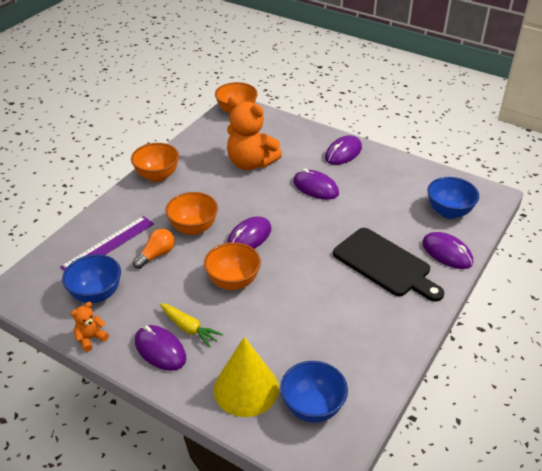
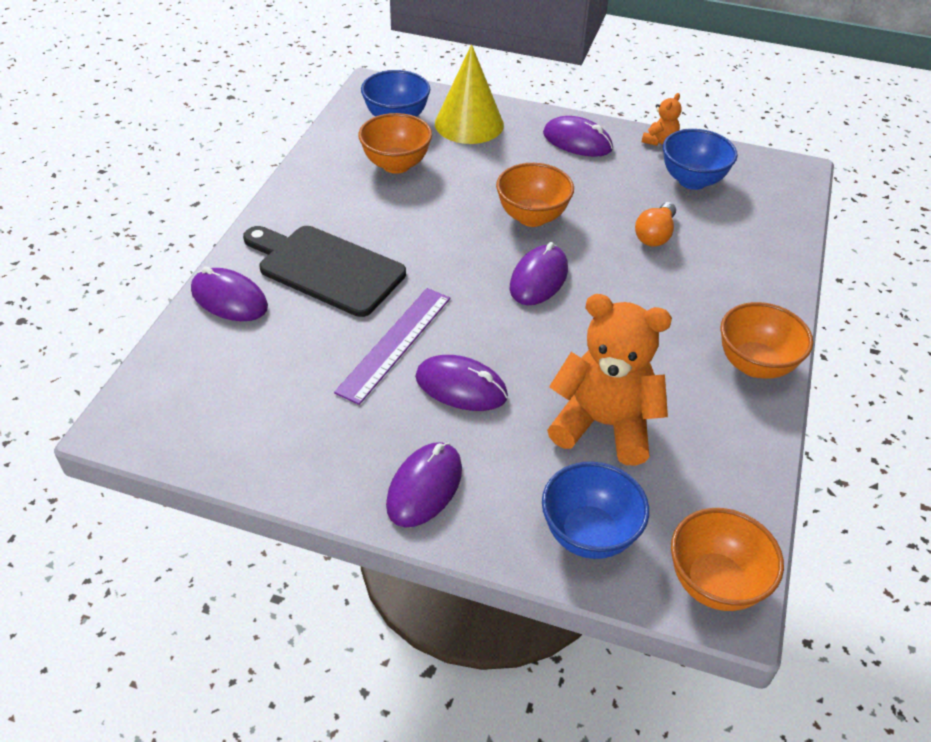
camera: 165 degrees right, 5 degrees up
purple ruler [60,216,154,271] -> purple ruler moved to [334,288,450,405]
yellow carrot [160,303,223,348] -> none
orange bowl [165,192,218,235] -> orange bowl moved to [358,113,432,174]
blue bowl [427,177,479,219] -> blue bowl moved to [542,462,649,559]

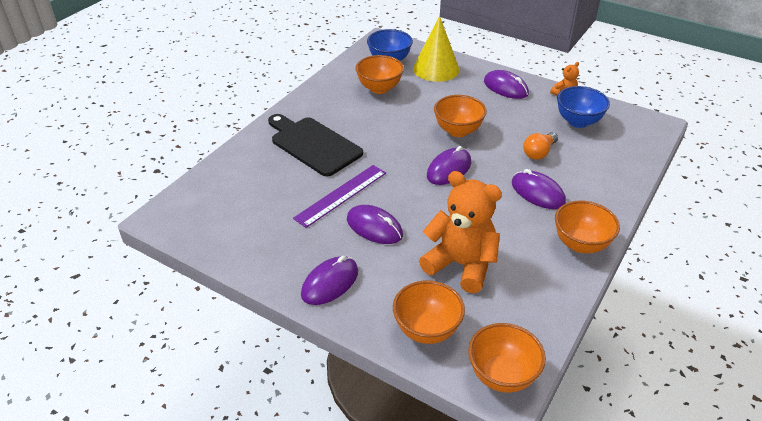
camera: 15 degrees right, 5 degrees down
purple mouse [191,266,268,321] -> purple mouse moved to [512,169,566,209]
blue bowl [542,462,649,559] -> orange bowl [393,280,465,344]

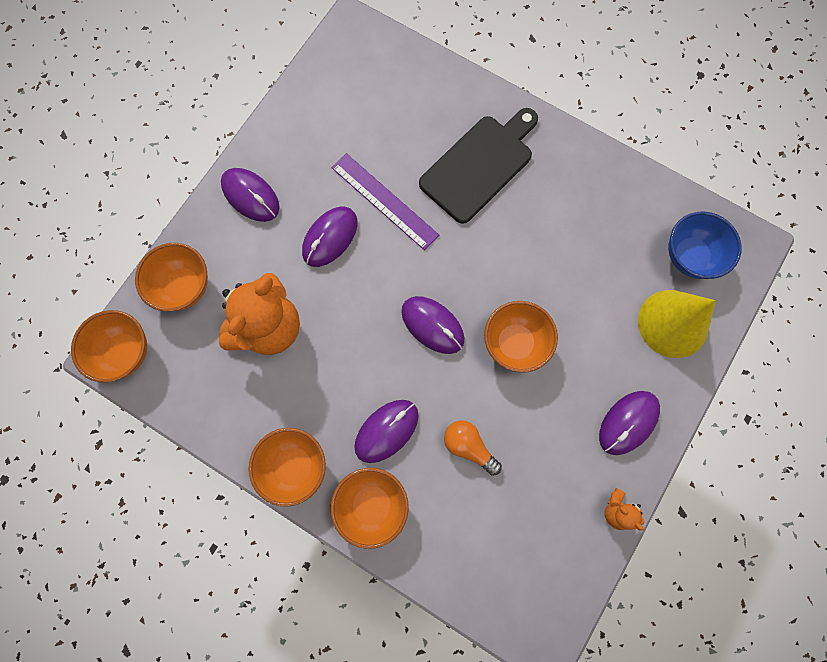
camera: 90 degrees right, 35 degrees up
orange bowl [355,55,404,94] -> orange bowl moved to [331,468,409,549]
blue bowl [557,86,610,128] -> none

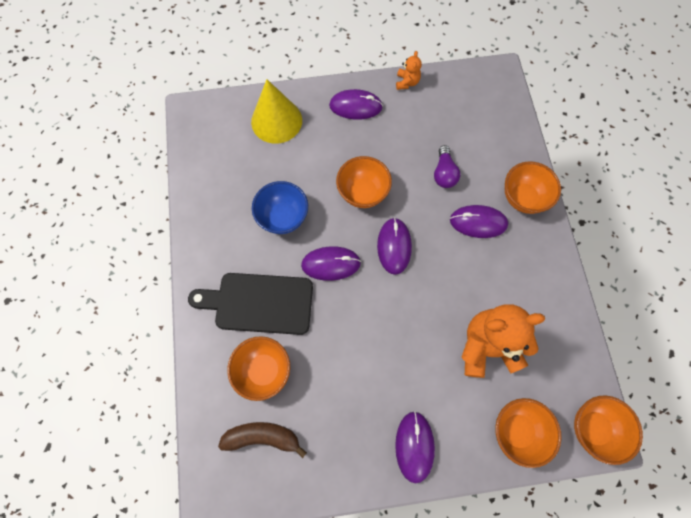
camera: 130 degrees left, 5 degrees down
orange bowl [249,428,326,507] -> orange bowl moved to [227,336,290,401]
purple mouse [302,207,357,267] -> purple mouse moved to [301,246,361,281]
purple ruler [331,153,439,250] -> none
orange light bulb [444,420,502,476] -> purple light bulb [434,145,460,188]
blue bowl [668,211,742,279] -> blue bowl moved to [252,181,308,234]
none -> brown banana [218,422,307,458]

